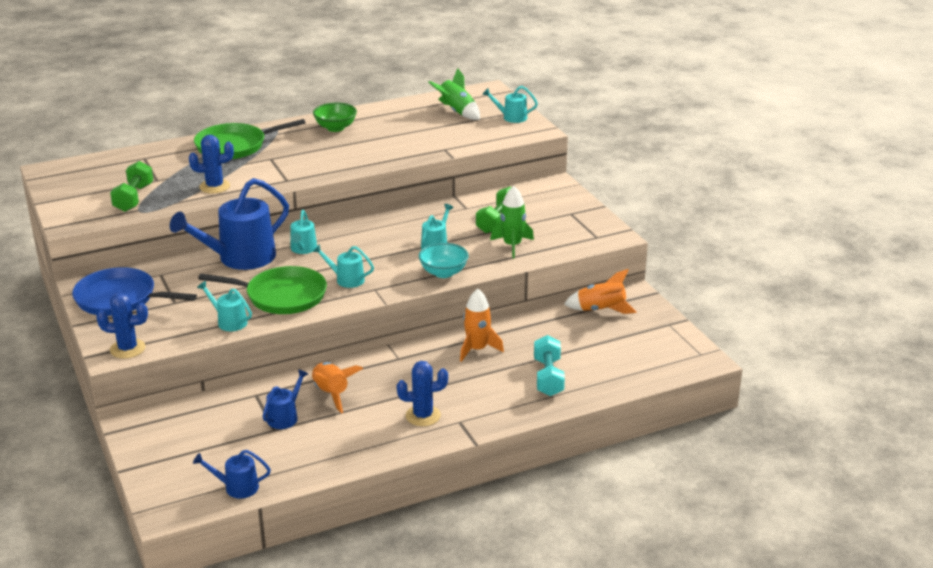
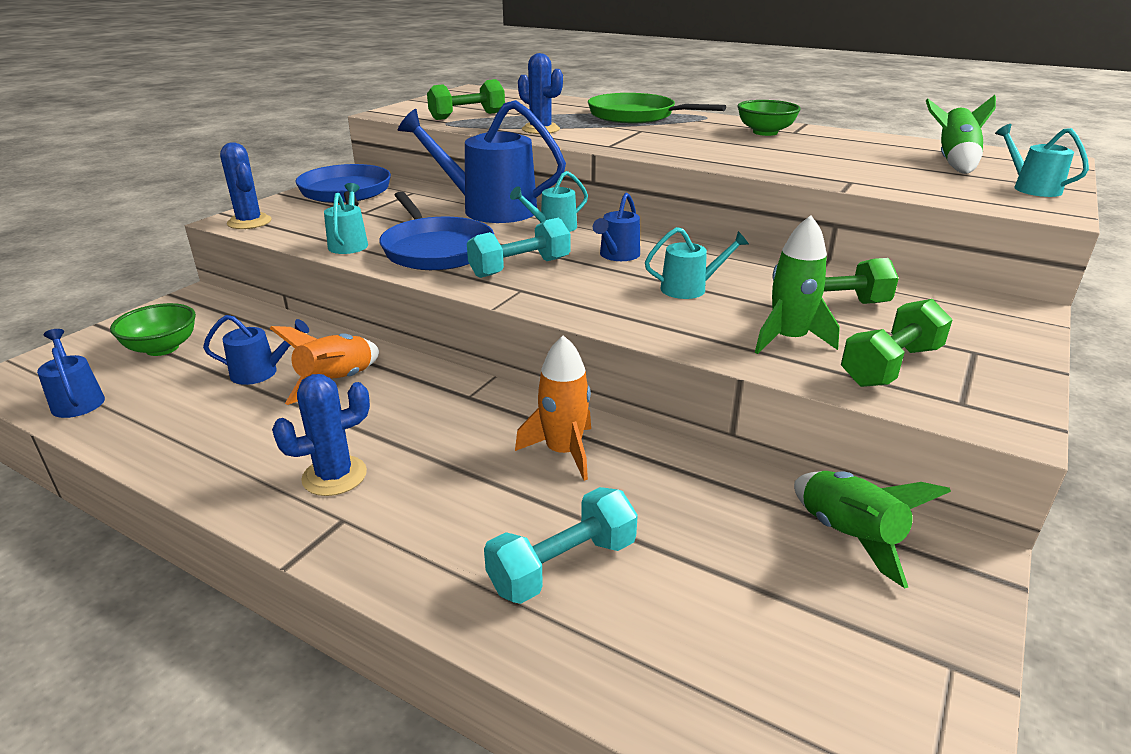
camera: 55 degrees right, 0 degrees up
green pan [198,266,327,314] -> blue pan [380,191,494,270]
turquoise watering can [313,244,374,288] -> turquoise dumbbell [467,218,570,278]
blue cactus [397,361,448,426] -> blue cactus turned 75 degrees counterclockwise [272,374,370,496]
turquoise bowl [419,243,469,278] -> none
orange rocket [564,269,637,314] -> green rocket [794,471,951,588]
none -> green bowl [110,303,196,356]
none -> blue watering can [593,193,640,261]
none -> green dumbbell [841,299,953,387]

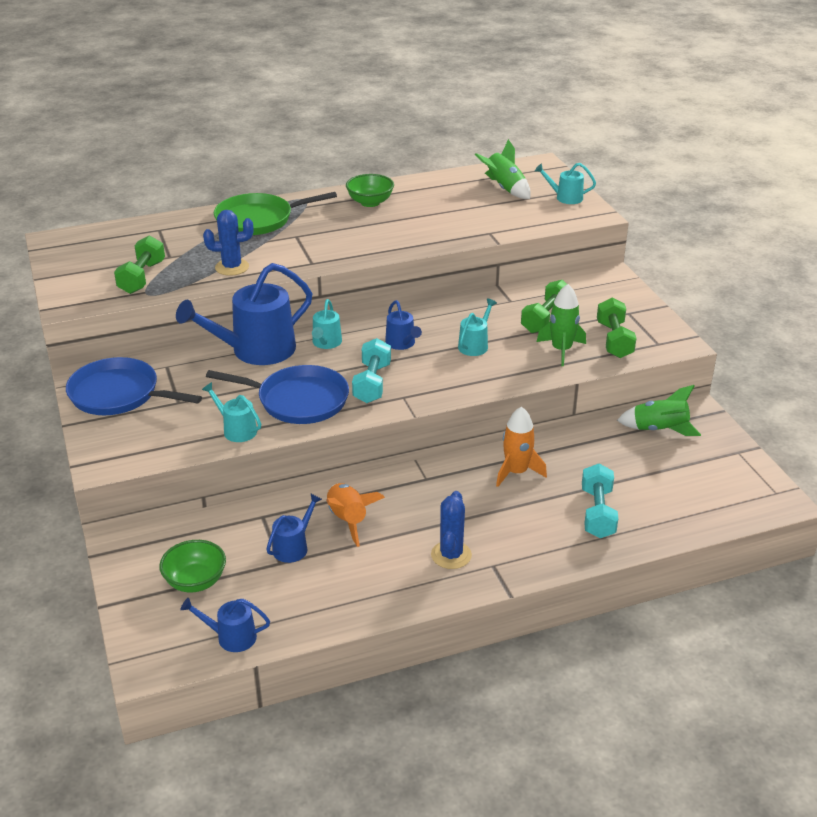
camera: 50 degrees left, 5 degrees up
blue cactus [220,142,272,229] -> none

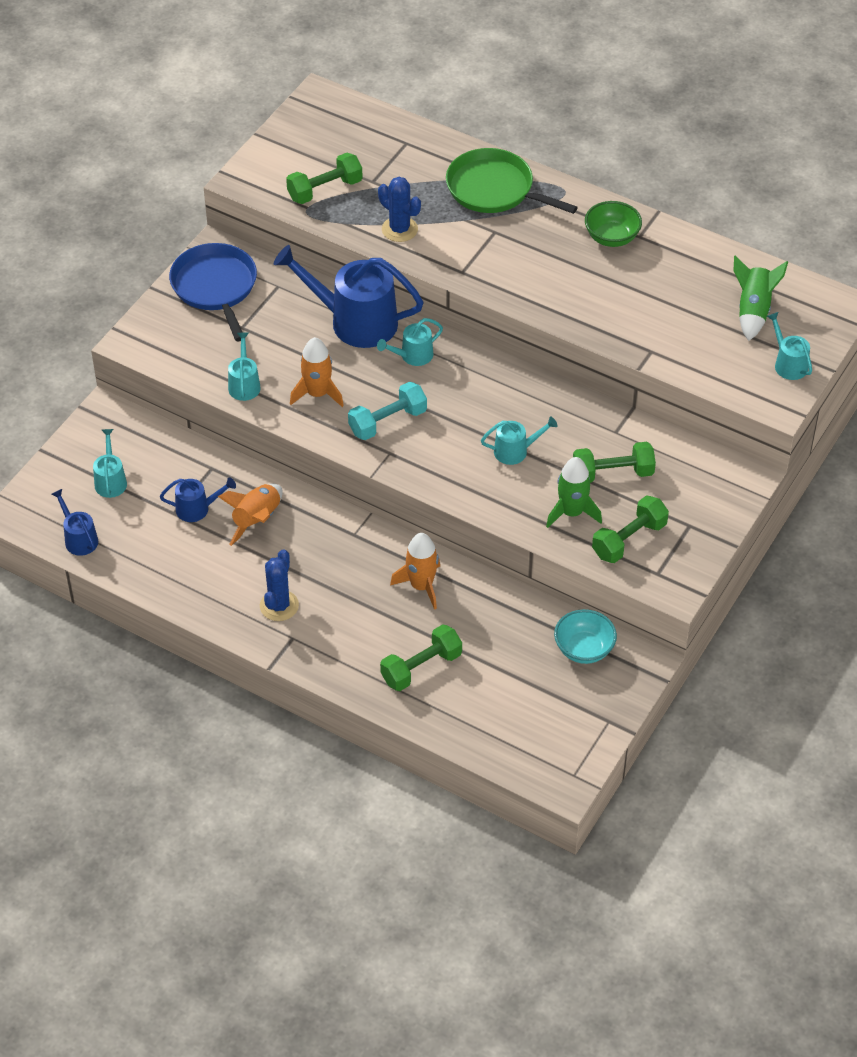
camera: 50 degrees right, 15 degrees up
green bowl [159,540,226,592] -> turquoise watering can [93,429,127,498]
blue pan [206,365,349,424] -> orange rocket [290,337,344,407]
blue watering can [385,300,422,350] -> none
blue cactus [431,491,472,569] -> blue cactus turned 45 degrees counterclockwise [260,549,299,621]
turquoise dumbbell [582,464,618,538] -> green dumbbell [380,624,462,691]
green rocket [617,385,701,436] -> turquoise bowl [554,609,617,664]

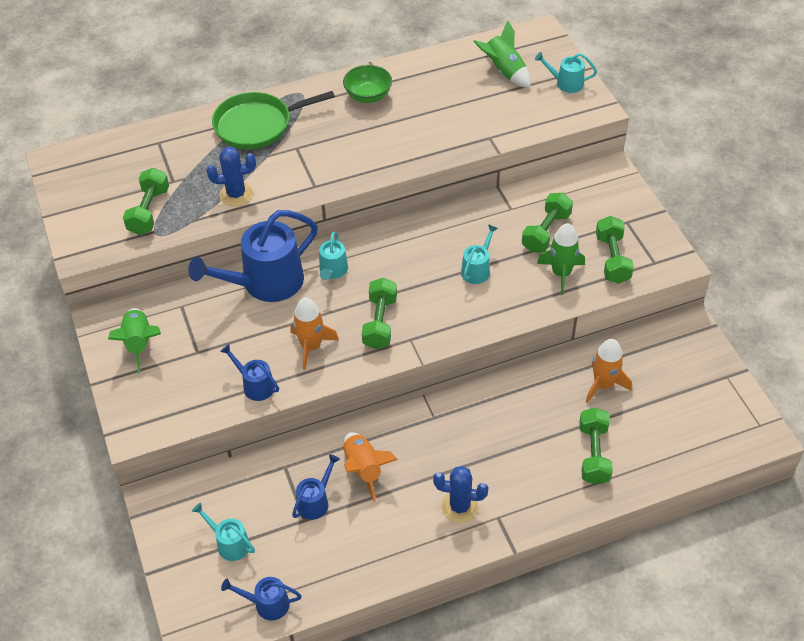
camera: 50 degrees left, 0 degrees up
blue pan [169,243,257,341] -> green rocket [108,308,161,373]
turquoise watering can [228,333,261,401] -> blue watering can [220,344,279,401]
blue cactus [260,549,299,621] -> blue cactus turned 45 degrees counterclockwise [433,466,488,523]
turquoise dumbbell [348,382,427,440] -> green dumbbell [362,278,397,349]
orange rocket [390,533,440,610] -> orange rocket moved to [586,339,632,403]
turquoise bowl [554,609,617,664] -> none

